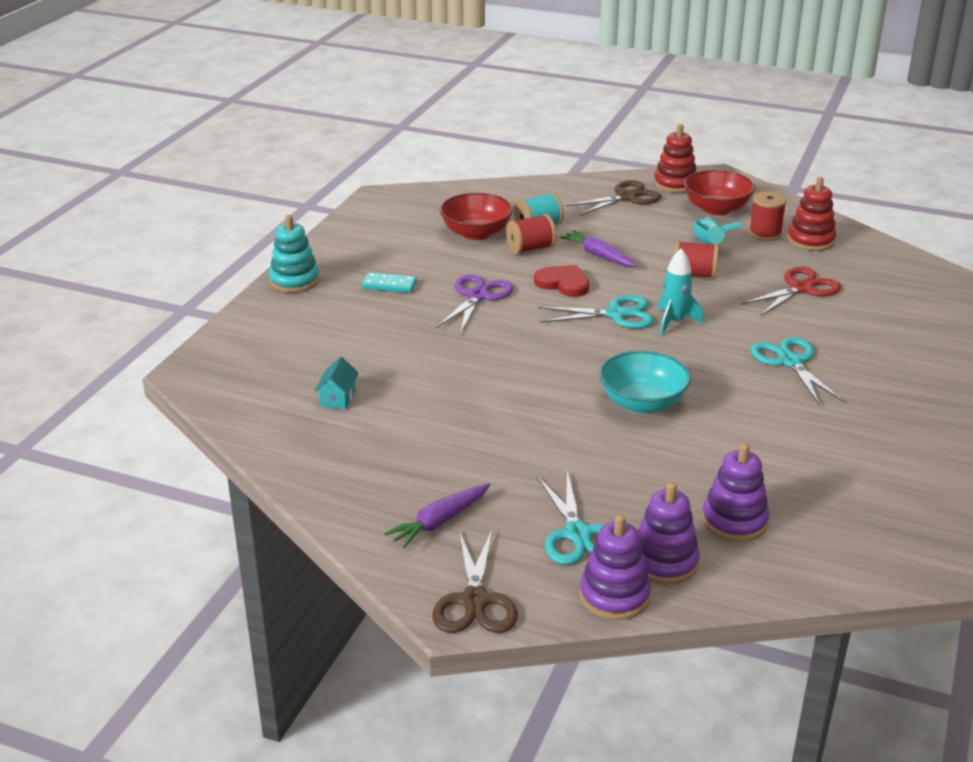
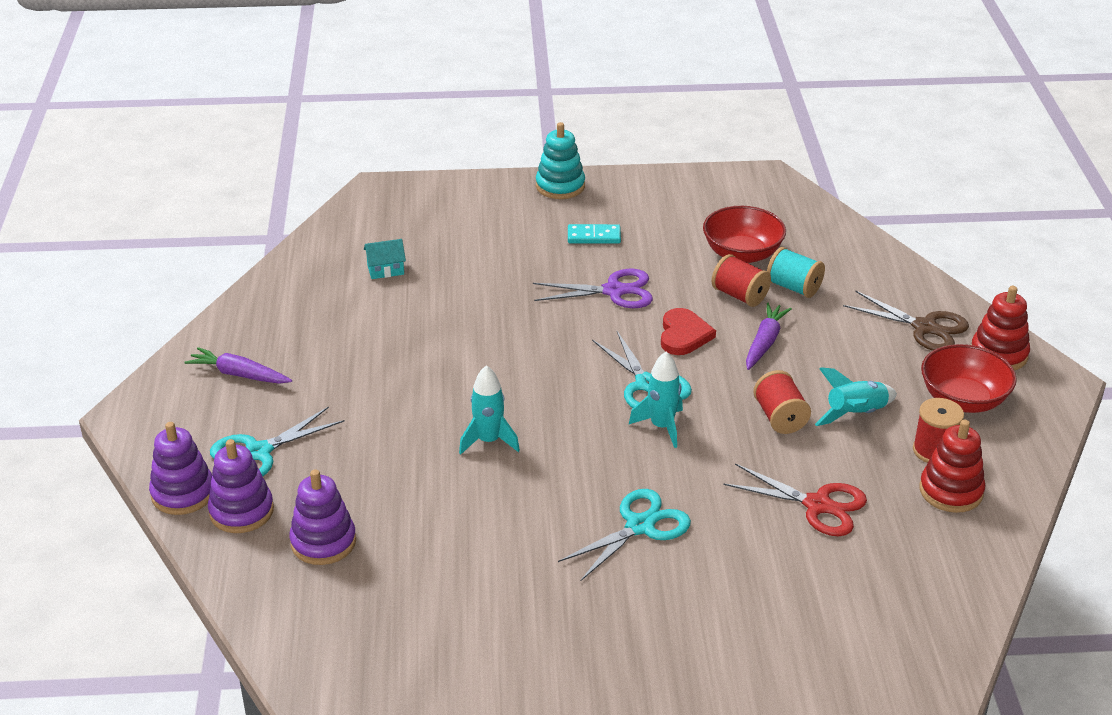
camera: 65 degrees right, 5 degrees up
turquoise domino [362,272,417,293] -> turquoise domino turned 75 degrees counterclockwise [568,224,621,244]
brown scissors [433,530,518,633] -> none
turquoise bowl [599,351,691,414] -> turquoise rocket [459,365,520,454]

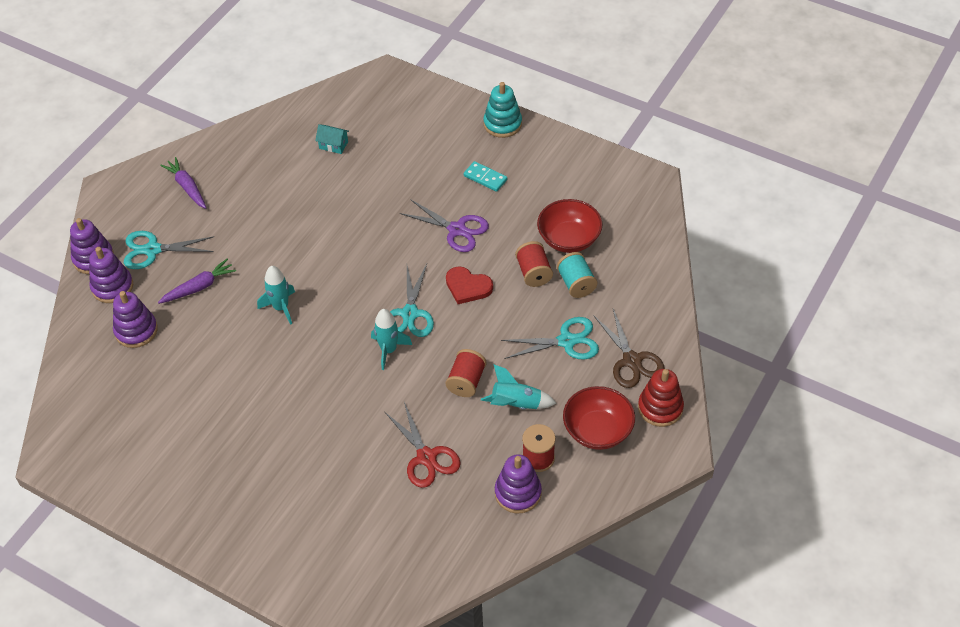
camera: 35 degrees right, 15 degrees up
turquoise scissors [558,489,691,581] -> turquoise scissors moved to [501,317,599,360]
red heart [661,308,716,355] -> red heart turned 75 degrees clockwise [446,266,493,304]
purple carrot [746,303,792,370] -> purple carrot moved to [158,259,236,304]
red stacking toy [920,420,985,513] -> purple stacking toy [495,454,542,513]

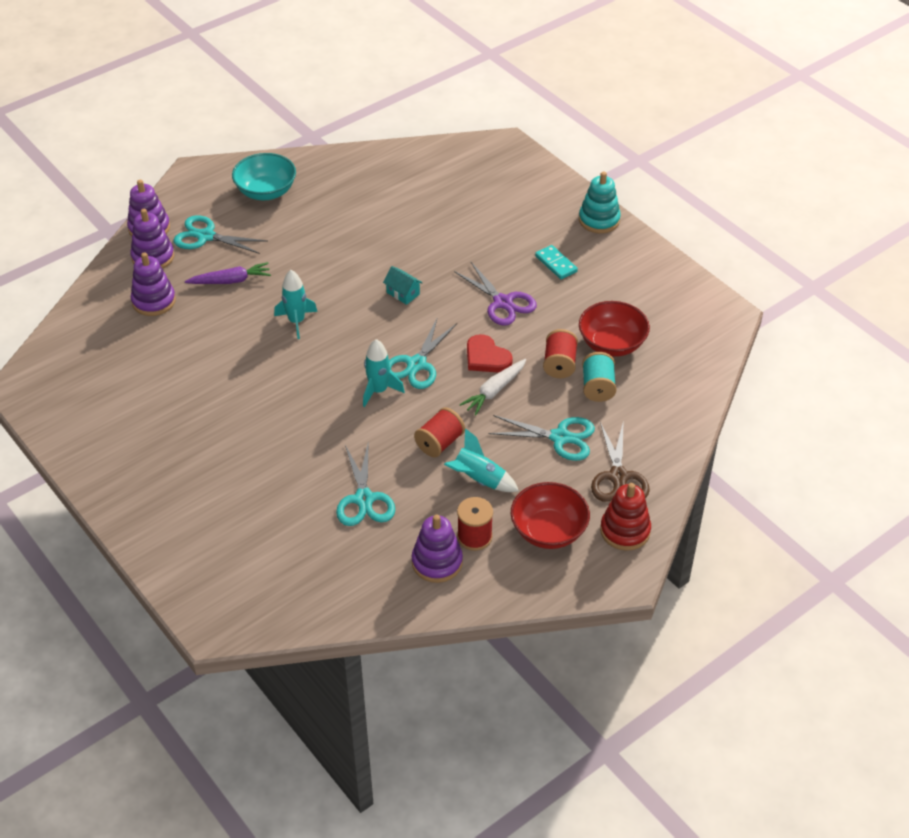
camera: 20 degrees right, 5 degrees down
purple carrot [160,157,206,209] -> turquoise bowl [232,153,296,200]
turquoise house [315,124,349,154] -> turquoise house moved to [383,266,423,305]
red scissors [385,402,461,488] -> turquoise scissors [336,441,395,526]
none -> white carrot [460,359,526,415]

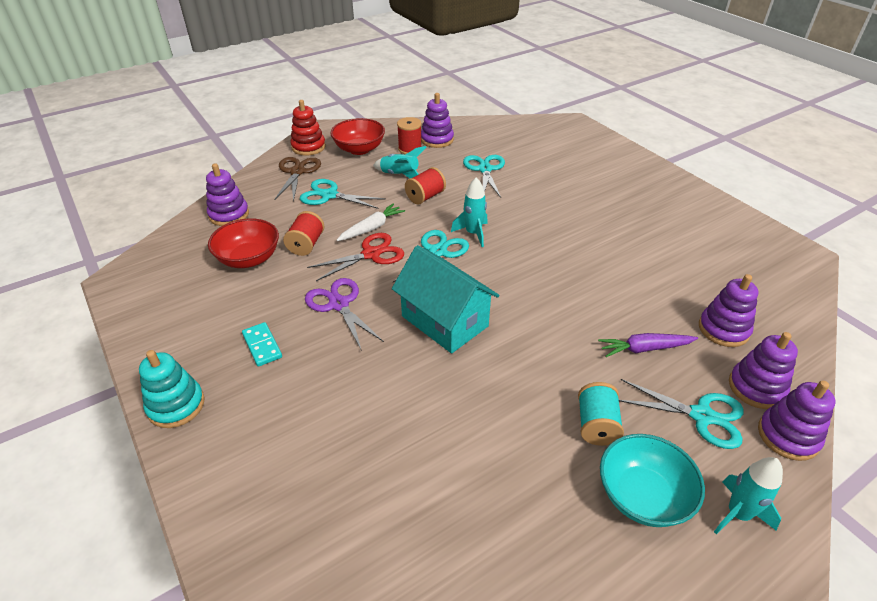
camera: 175 degrees left, 5 degrees down
turquoise rocket [274,270,318,339] -> turquoise rocket moved to [714,457,783,534]
turquoise house [383,266,423,305] -> turquoise house [392,245,499,353], size x2.37
red heart [467,334,513,372] -> red scissors [307,233,404,281]
turquoise spool [582,352,616,402] -> turquoise spool moved to [578,382,624,446]
none -> purple stacking toy [206,163,249,226]

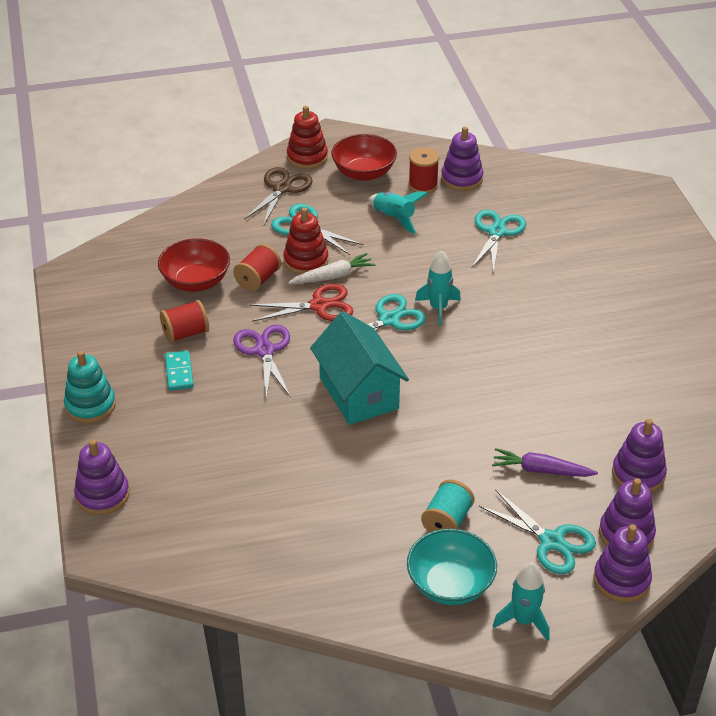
camera: 20 degrees right, 0 degrees up
purple stacking toy [206,163,249,226] -> purple stacking toy moved to [74,440,129,515]
red spool [405,167,446,205] -> red spool moved to [160,300,209,343]
none -> red stacking toy [283,207,328,274]

